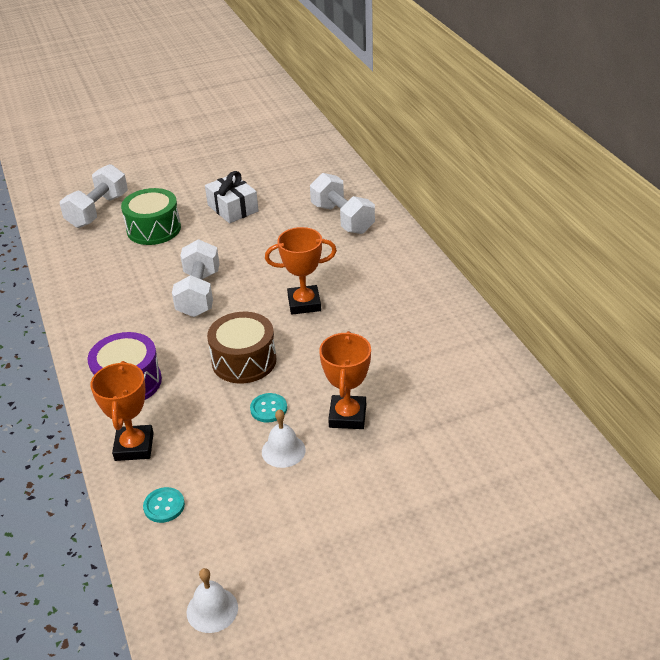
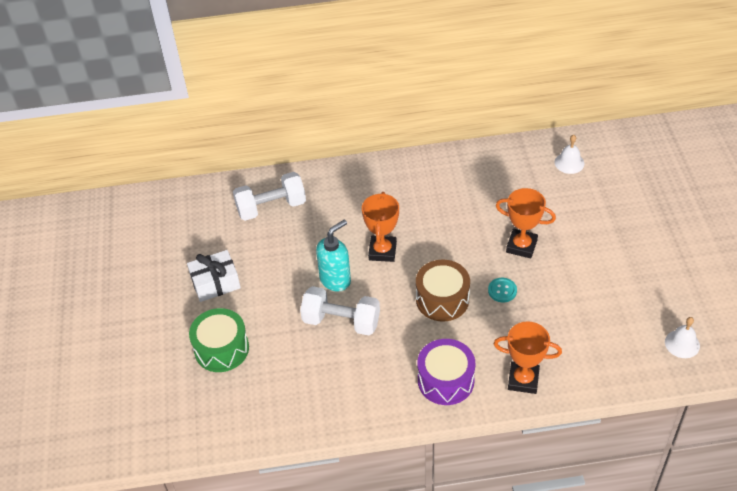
camera: 75 degrees left, 10 degrees up
white dumbbell [60,164,128,228] -> none
turquoise button [143,487,185,523] -> none
white bell [262,409,306,468] -> white bell moved to [555,135,585,174]
none -> turquoise soap dispenser [316,220,351,292]

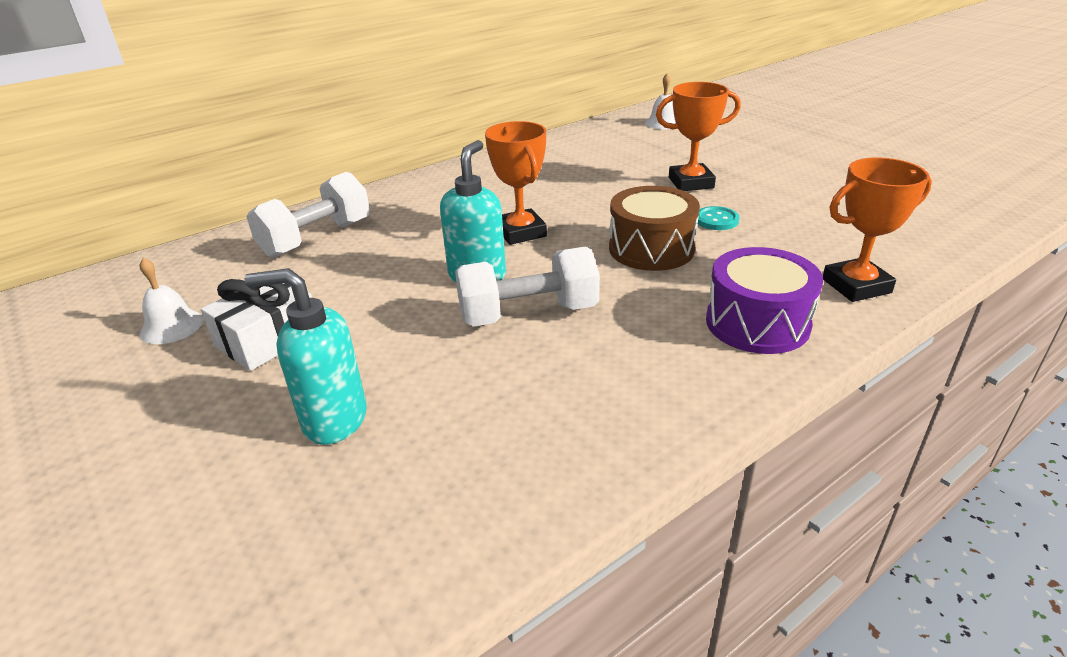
camera: 30 degrees left, 15 degrees down
green drum [189,308,249,372] -> turquoise soap dispenser [244,268,367,445]
white bell [665,317,700,358] -> white bell moved to [140,258,203,344]

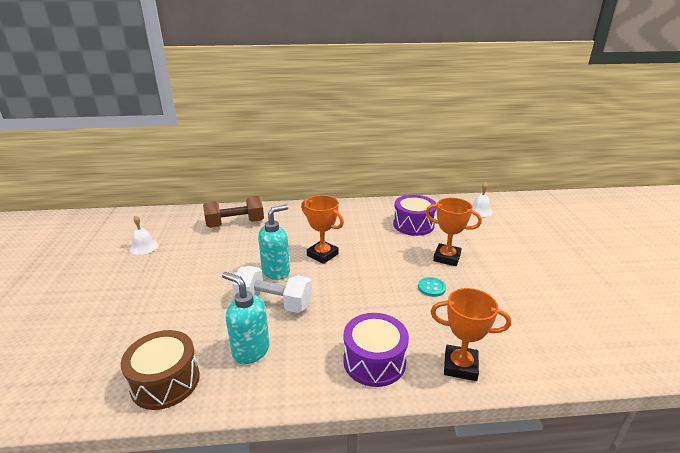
camera: 30 degrees right, 5 degrees down
white gift [201,279,312,371] -> none
turquoise soap dispenser [244,268,367,445] -> turquoise soap dispenser moved to [222,272,270,364]
white dumbbell [247,172,370,258] -> brown dumbbell [203,196,264,228]
orange trophy [485,121,547,245] -> orange trophy turned 60 degrees counterclockwise [301,195,344,264]
brown drum [609,186,700,271] -> brown drum moved to [121,330,200,410]
none -> purple drum [393,195,437,236]

